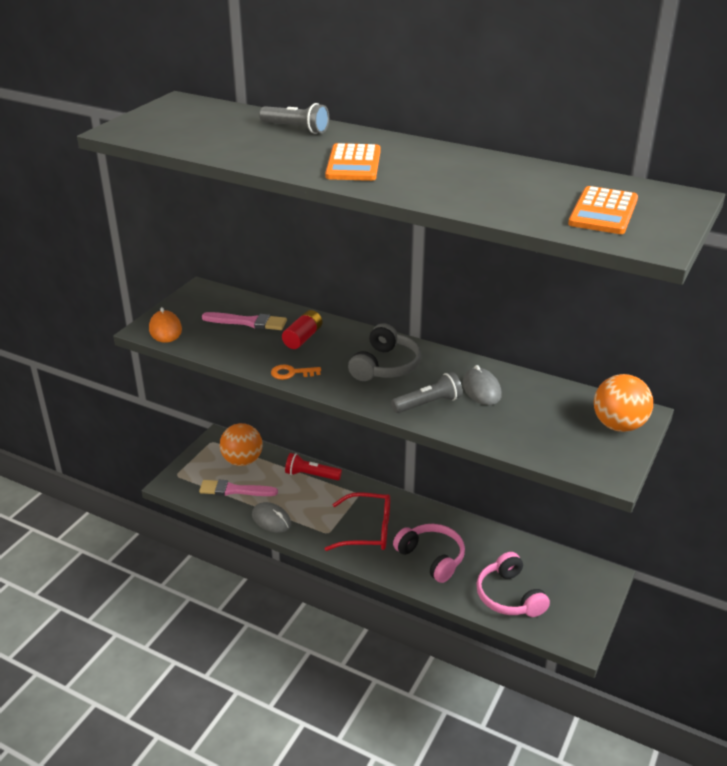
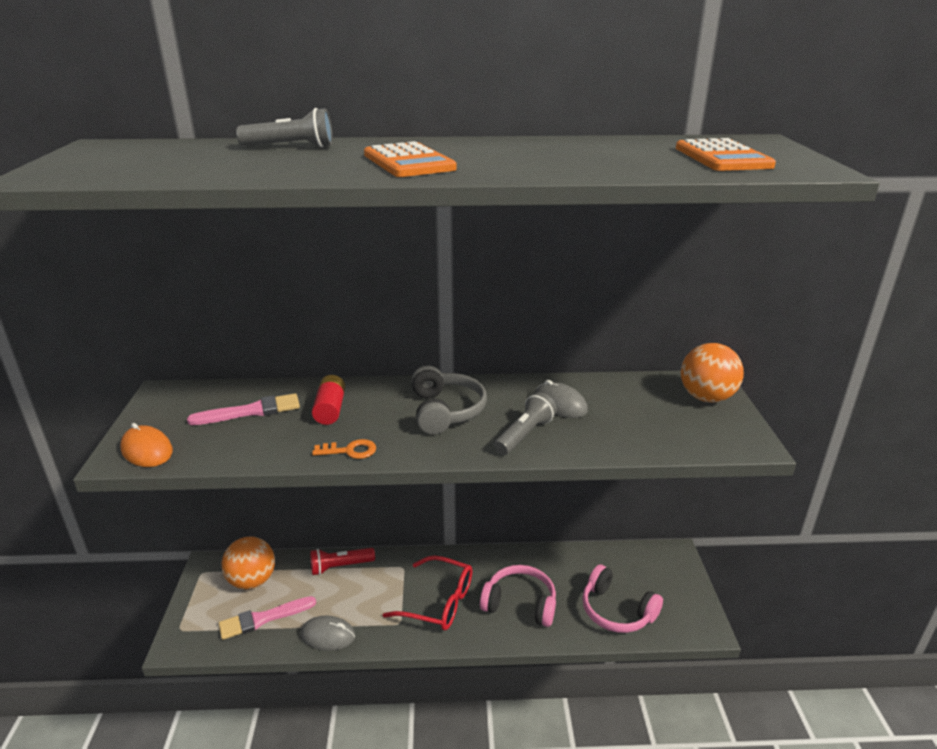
camera: 30 degrees left, 5 degrees down
orange key [271,364,321,380] -> orange key turned 150 degrees counterclockwise [312,439,376,459]
red glasses [325,492,390,551] -> red glasses turned 45 degrees clockwise [383,556,472,631]

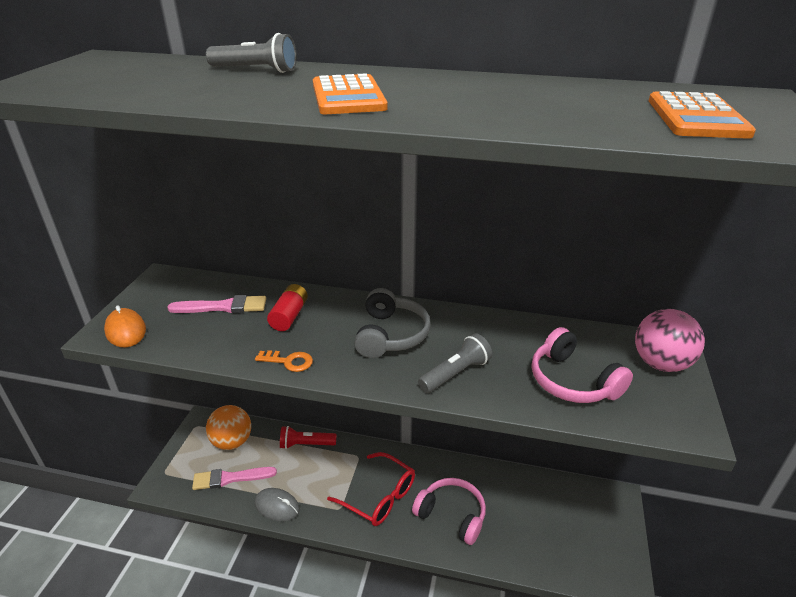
camera: 15 degrees right, 5 degrees up
grey mouse [535,380,588,418] -> none
pink headphones [582,565,663,633] -> pink headphones moved to [532,327,633,403]
orange ball [681,343,744,402] -> pink ball [635,309,705,372]

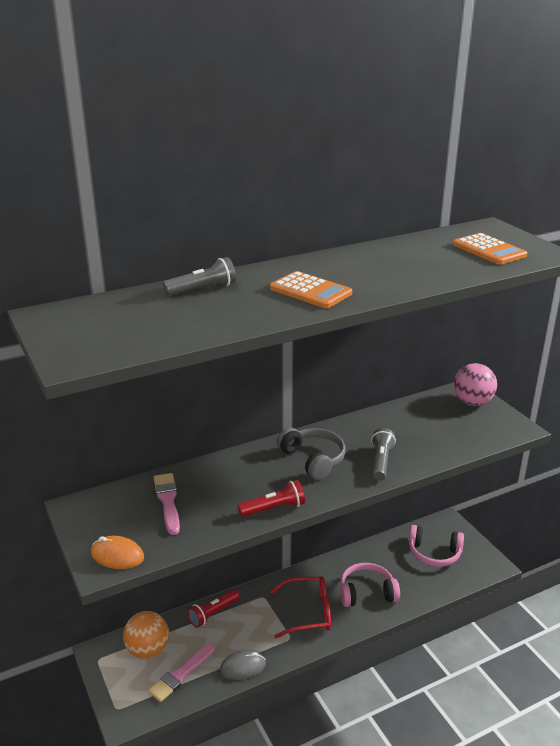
camera: 40 degrees left, 5 degrees down
pink brush [167,295,266,313] -> pink brush turned 60 degrees counterclockwise [154,473,180,535]
orange key [255,350,313,372] -> red flashlight [237,480,305,517]
red battery [267,284,308,331] -> none
pink headphones [532,327,633,403] -> pink headphones moved to [409,525,464,567]

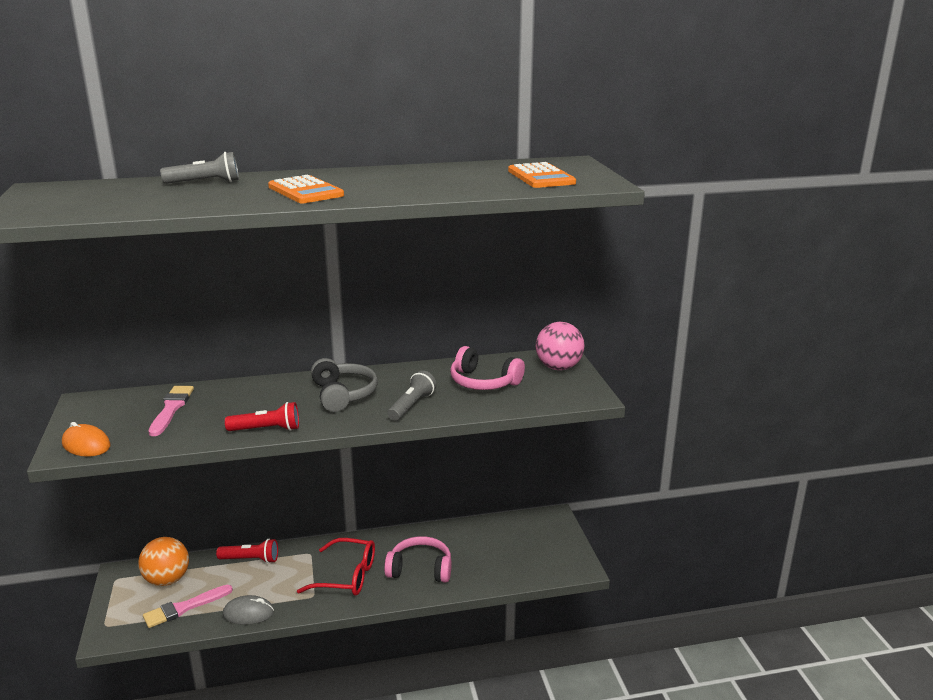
camera: 15 degrees right, 5 degrees down
red flashlight [187,590,239,628] -> red flashlight turned 150 degrees counterclockwise [216,539,278,563]
pink headphones [409,525,464,567] -> pink headphones moved to [450,346,525,390]

